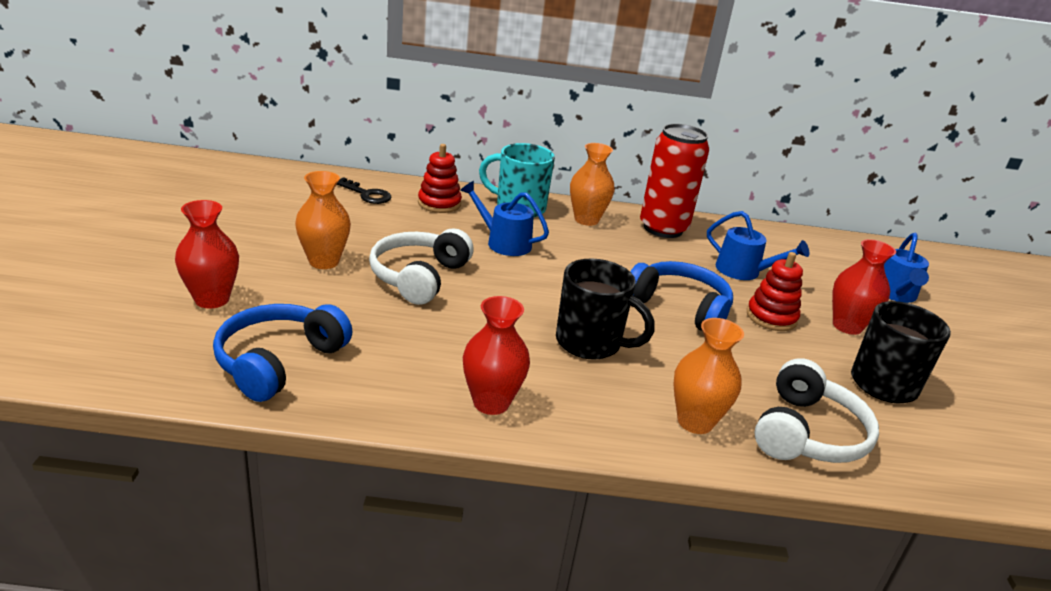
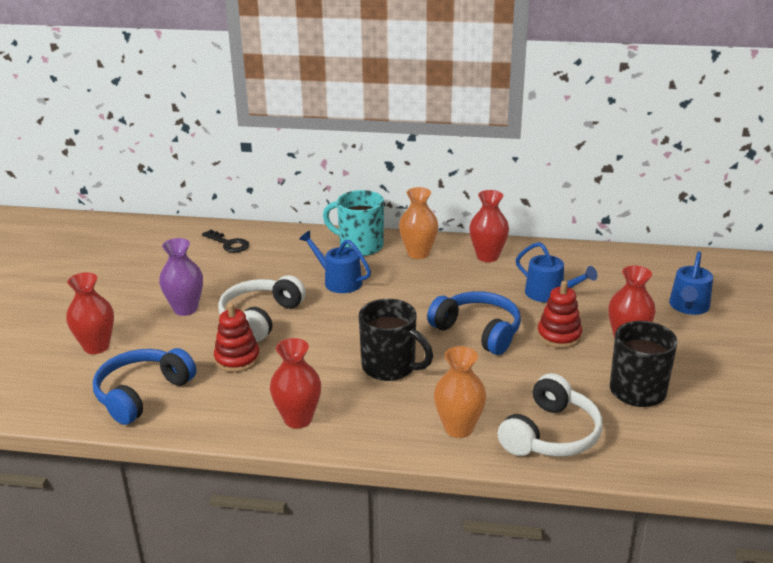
camera: 10 degrees right, 0 degrees up
orange vase [295,171,351,269] -> purple vase [159,238,203,316]
red stacking toy [418,144,462,213] -> red stacking toy moved to [214,303,260,372]
red can [640,124,709,238] -> red vase [469,190,509,262]

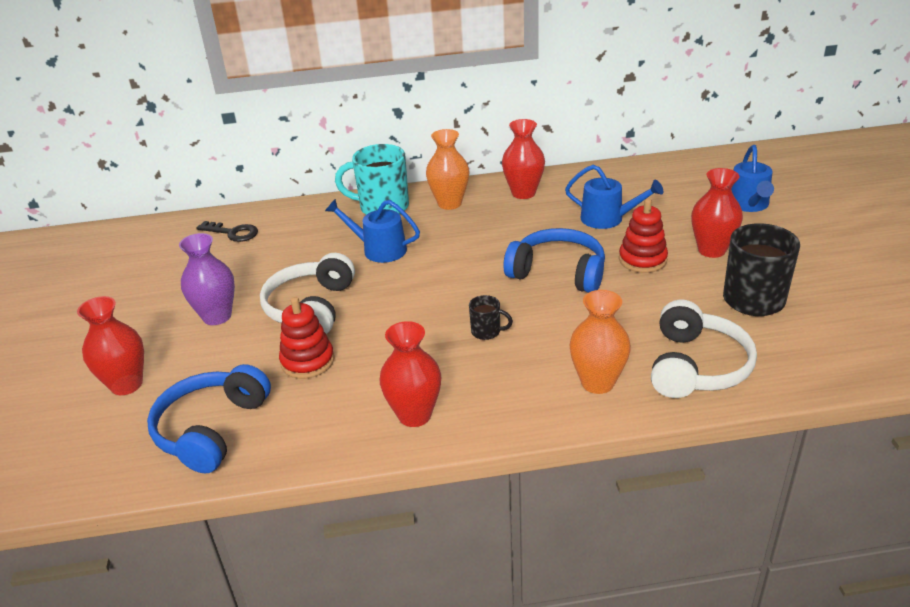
camera: 15 degrees left, 5 degrees up
black mug [359,299,433,381] -> black mug [469,295,513,340], size x0.48

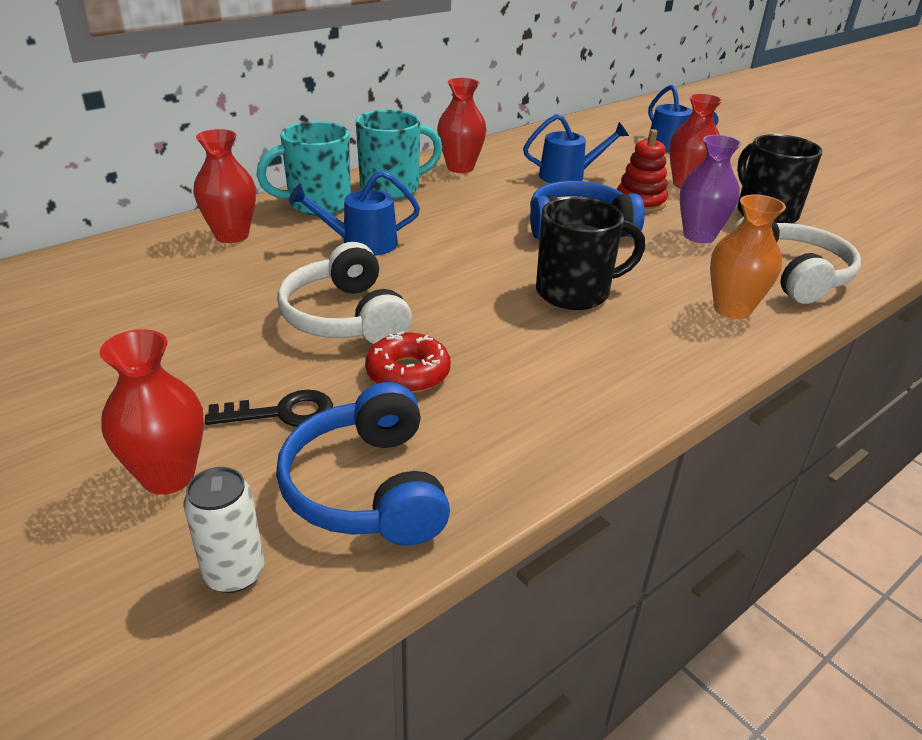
camera: 35 degrees left, 0 degrees up
purple vase [179,233,235,325] -> purple vase moved to [680,135,741,243]
black key [196,221,258,242] -> black key moved to [205,390,333,427]
red stacking toy [279,297,334,379] -> red donut [365,332,451,393]
red vase [380,321,441,427] -> red vase moved to [193,129,256,243]
orange vase [426,129,470,210] -> turquoise mug [356,110,442,199]
black mug [469,295,513,340] -> black mug [536,197,645,310], size x2.10
none -> white can [184,467,265,593]

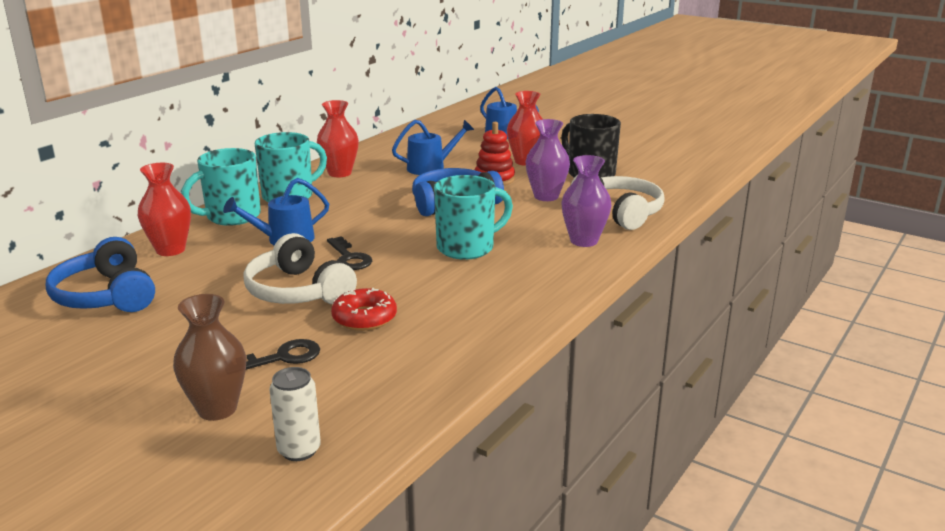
camera: 15 degrees left, 10 degrees down
red vase [99,329,204,495] -> brown vase [173,294,246,421]
blue headphones [276,382,450,546] -> blue headphones moved to [46,237,155,312]
black mug [536,197,645,310] -> turquoise mug [434,175,513,260]
orange vase [710,194,786,319] -> purple vase [561,155,612,247]
none -> black key [327,236,372,270]

